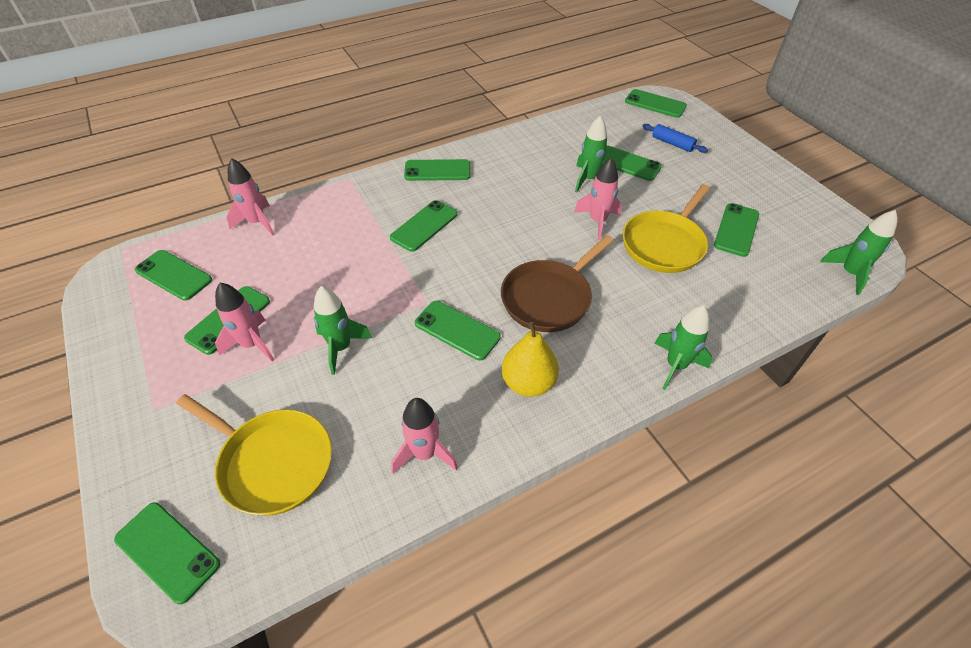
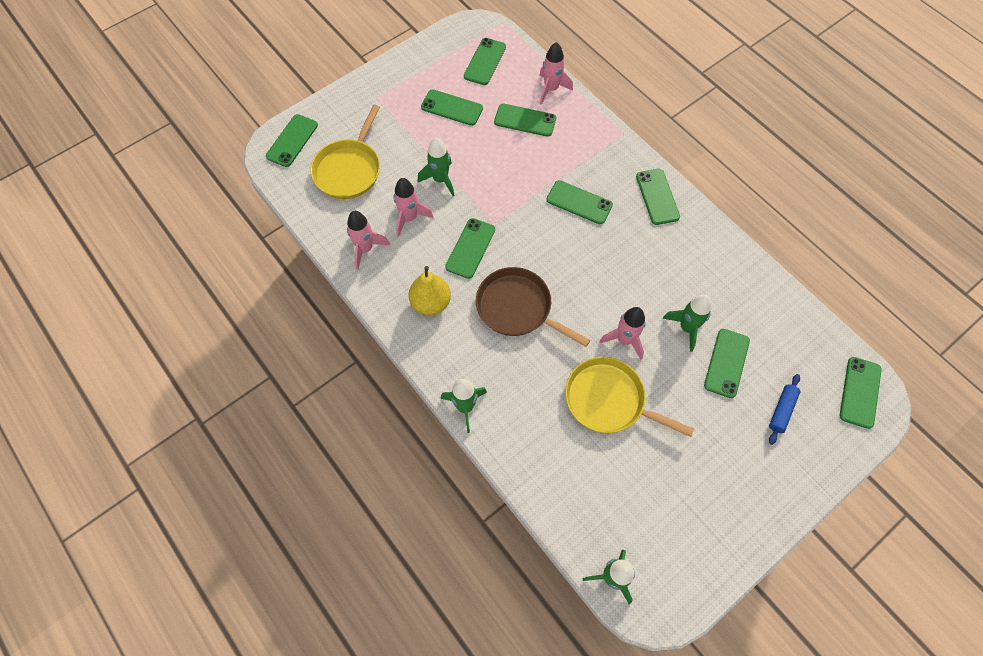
camera: 80 degrees right, 15 degrees up
pink rocket [215,283,274,362] -> pink rocket moved to [394,178,434,237]
green phone [714,203,759,257] -> green phone moved to [494,104,556,137]

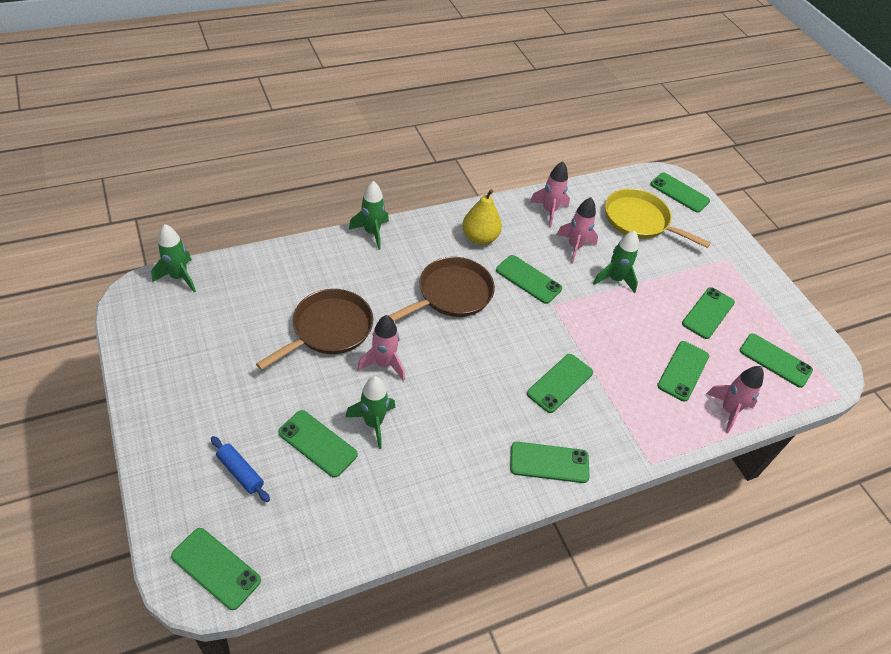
camera: 100 degrees right, 15 degrees down
yellow pan [565,357,694,437] -> brown pan [256,289,373,370]

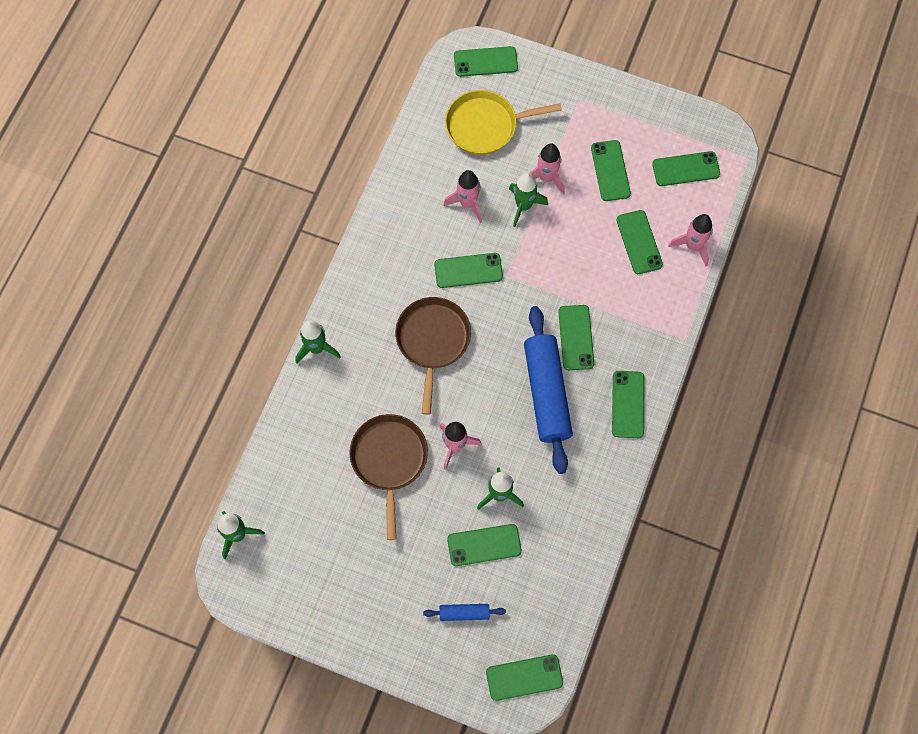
camera: 40 degrees left, 20 degrees up
yellow pear [462,189,502,245] -> none
green phone [510,442,589,483] -> green phone turned 45 degrees counterclockwise [612,371,645,438]
pink rocket [529,161,570,228] -> pink rocket moved to [530,144,565,195]
none -> blue rolling pin [524,306,573,474]

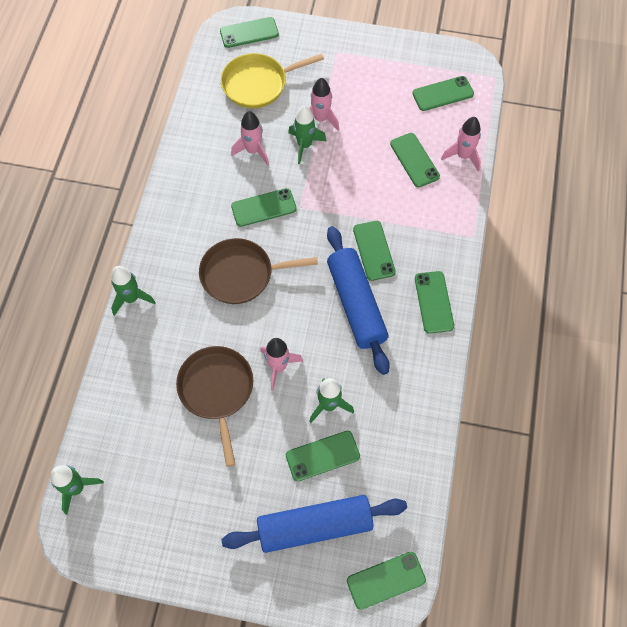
camera: 10 degrees left, 5 degrees down
brown pan [395,297,471,415] -> brown pan turned 90 degrees counterclockwise [199,238,318,304]
blue rolling pin [423,604,506,621] -> blue rolling pin [221,495,407,553], size x2.23
green phone [591,140,631,201] -> none

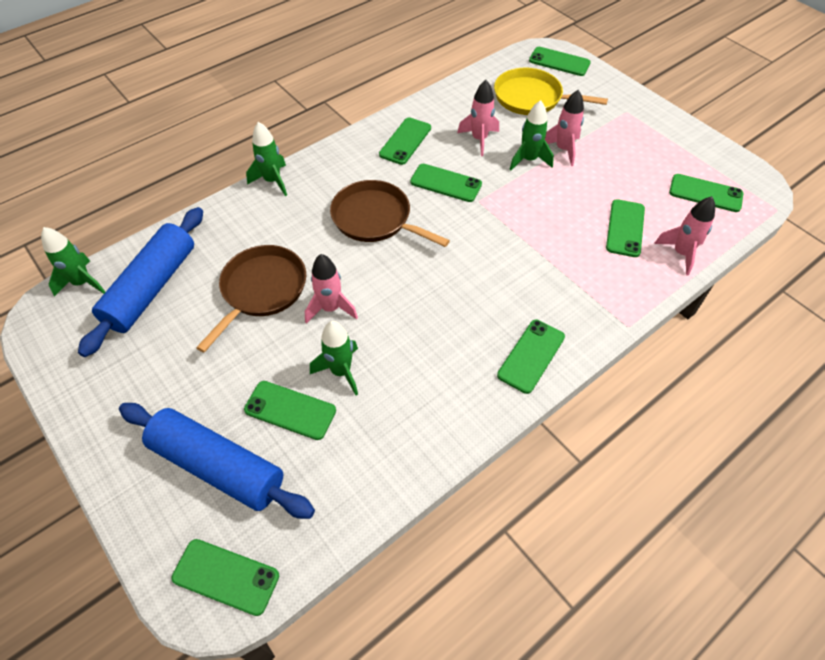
camera: 40 degrees right, 10 degrees down
blue rolling pin [327,226,390,375] -> blue rolling pin moved to [78,207,203,357]
green phone [353,221,396,281] -> green phone moved to [379,117,431,165]

